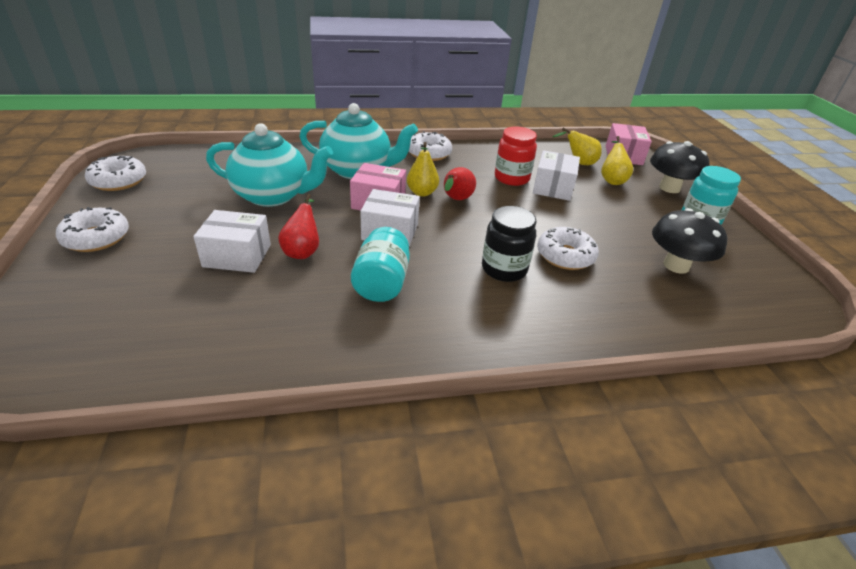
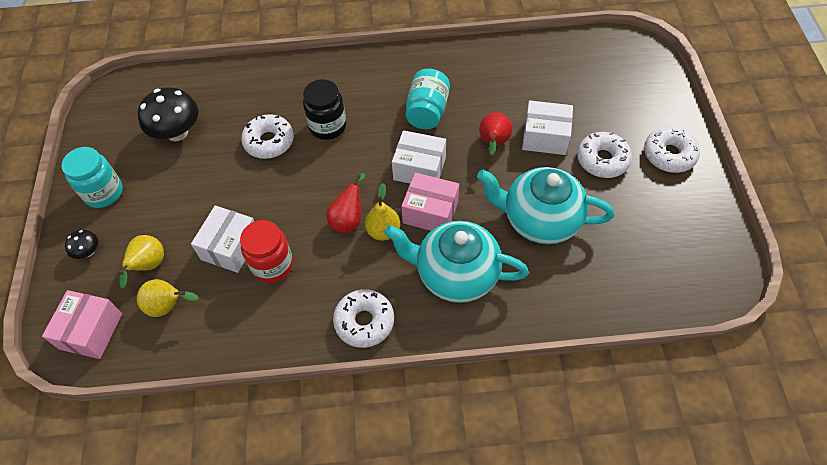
camera: 170 degrees left, 20 degrees up
white donut [85,156,146,191] -> white donut moved to [577,132,632,178]
black mushroom [650,141,710,193] -> black mushroom [65,230,98,259], size x0.49

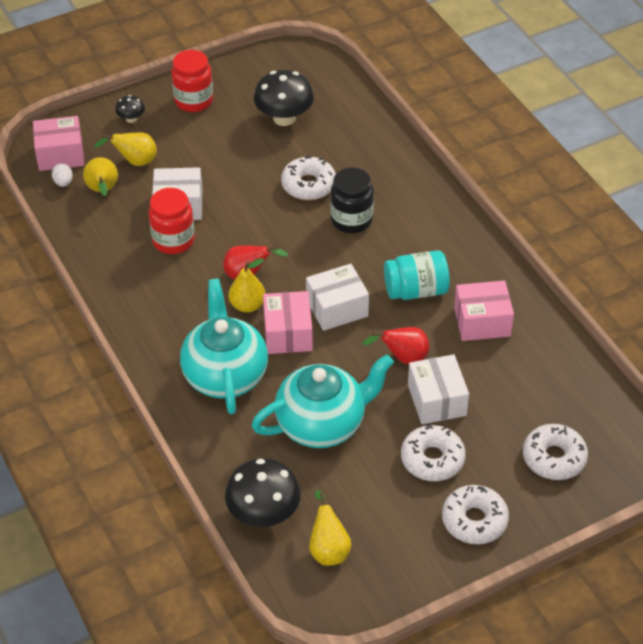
camera: 65 degrees right, 10 degrees down
turquoise jar [62,147,123,208] -> red jar [171,50,213,112]
white donut [333,289,394,348] -> white donut moved to [523,424,588,480]
white box [392,130,446,183] -> white box turned 75 degrees clockwise [306,264,369,331]
turquoise teapot [477,167,614,244] -> turquoise teapot turned 75 degrees clockwise [251,354,394,448]
none -> white egg [52,163,73,187]
none -> black mushroom [225,458,301,527]
none -> yellow pear [309,490,352,566]
none -> pink box [454,280,514,341]

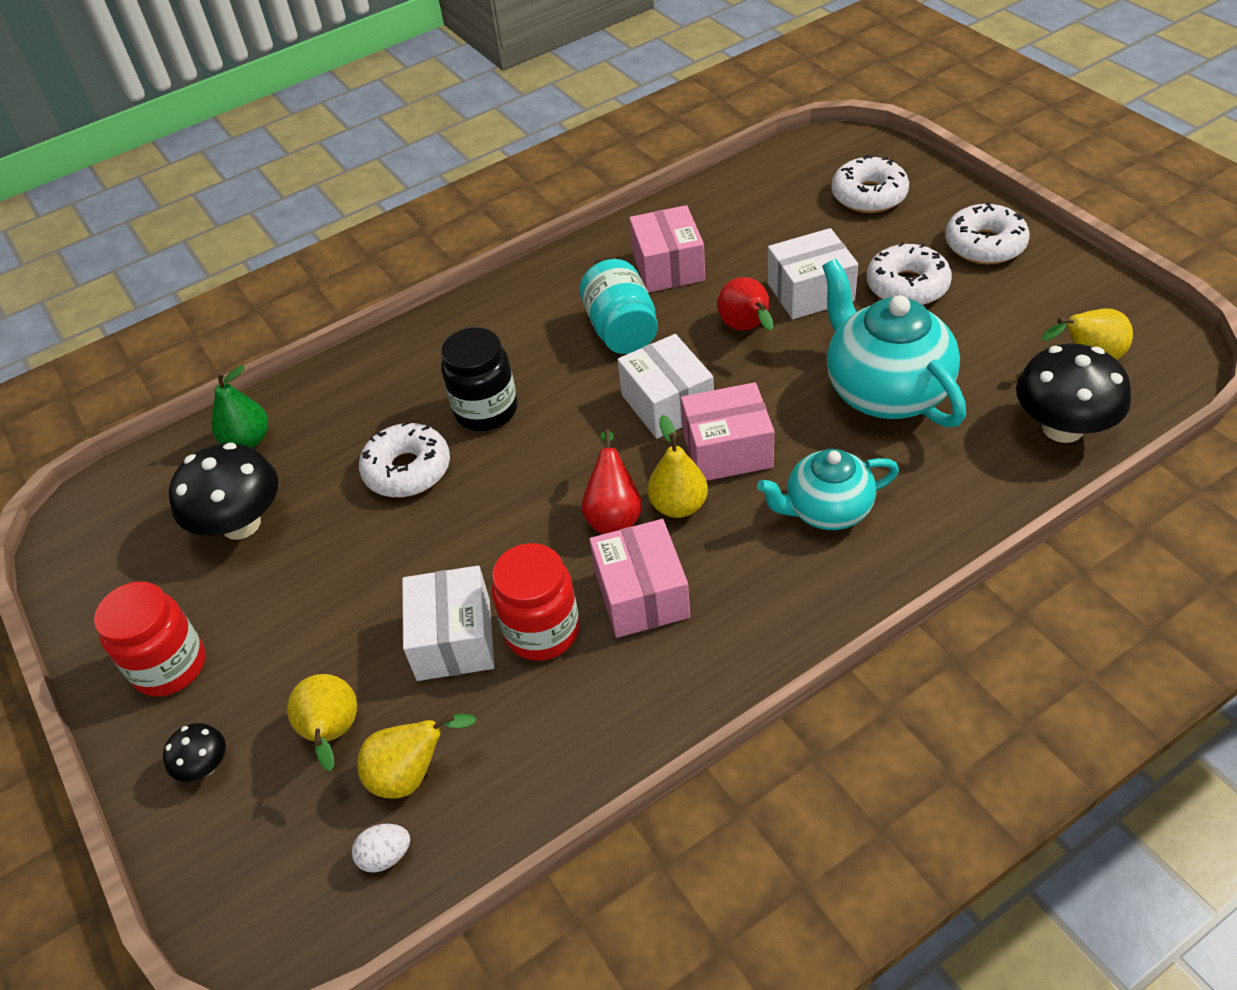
camera: 90 degrees left, 0 degrees up
pink box [33,116,84,171] -> pink box moved to [589,519,690,638]
turquoise teapot [180,279,268,414] -> turquoise teapot [757,449,899,530], size x0.63
none -> green pear [211,365,268,448]

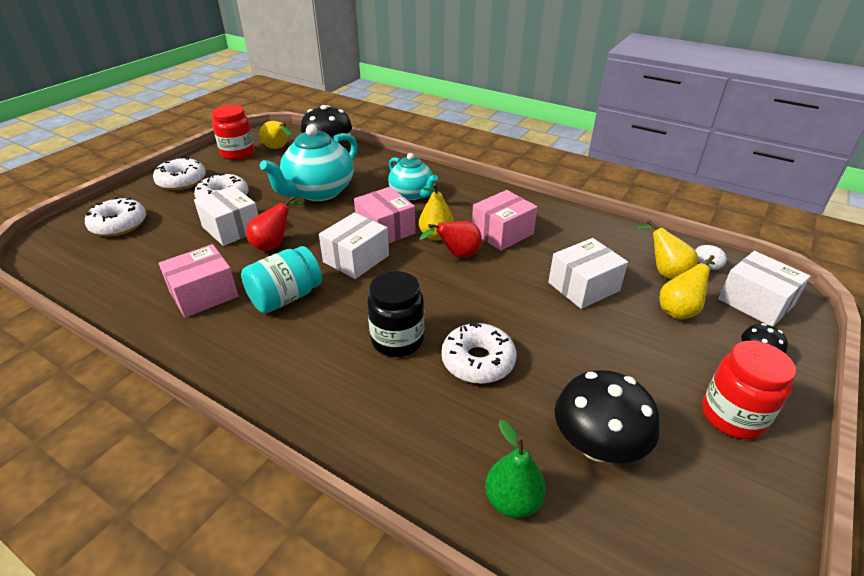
camera: 120 degrees left, 10 degrees down
red jar [492,543,580,661] -> red jar moved to [212,105,255,160]
none -> white box [718,251,810,326]

